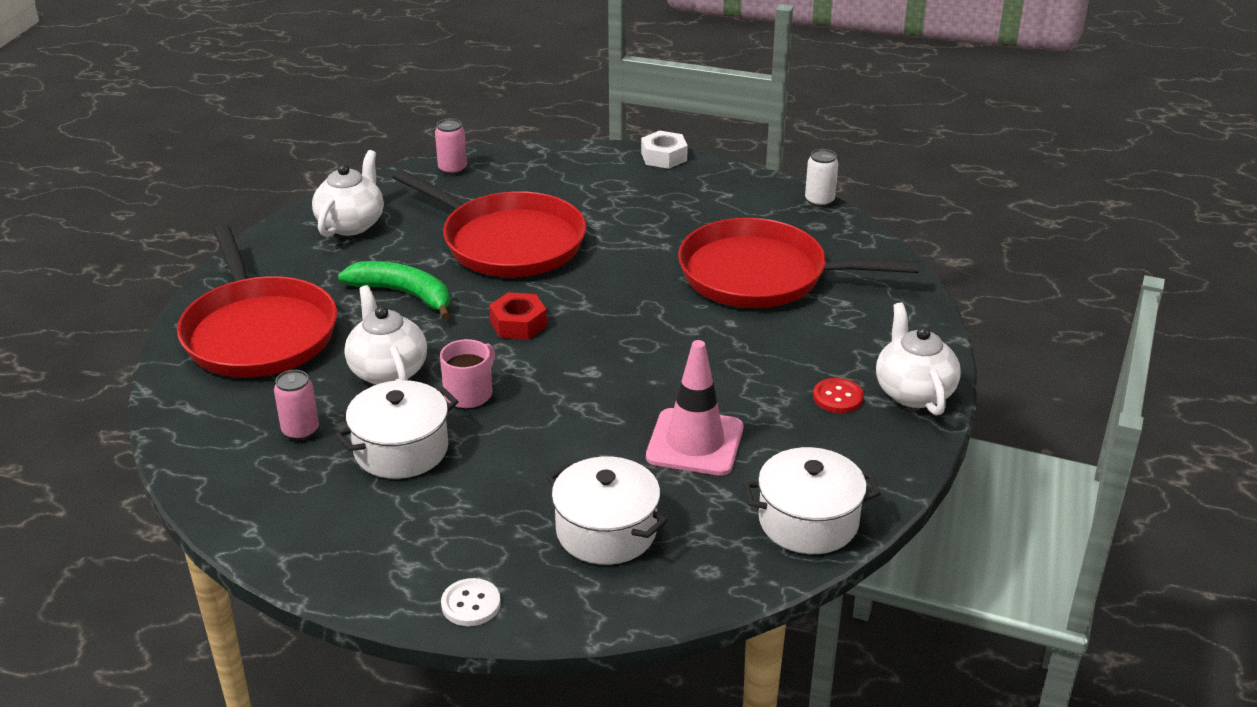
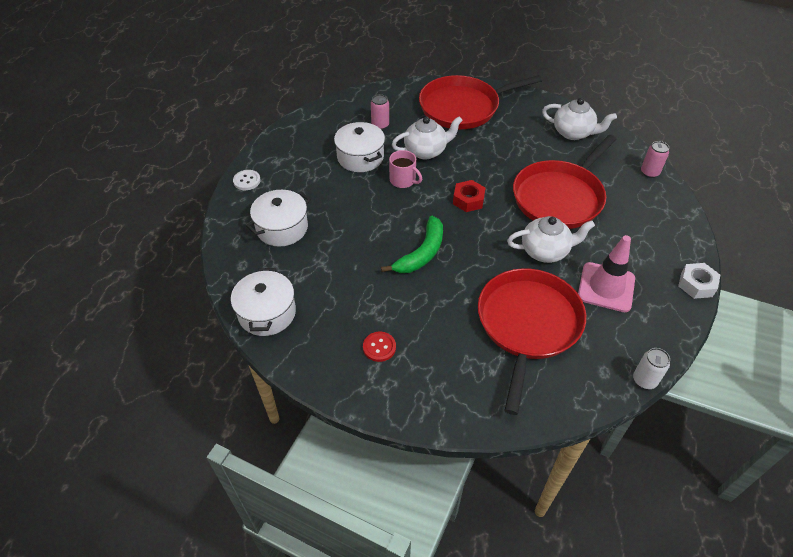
camera: 95 degrees right, 15 degrees up
green banana [338,261,450,320] -> green banana moved to [381,216,443,273]
pink traffic cone [646,340,743,476] -> pink traffic cone moved to [578,235,635,312]
white teapot [876,302,961,416] -> white teapot moved to [507,216,595,263]

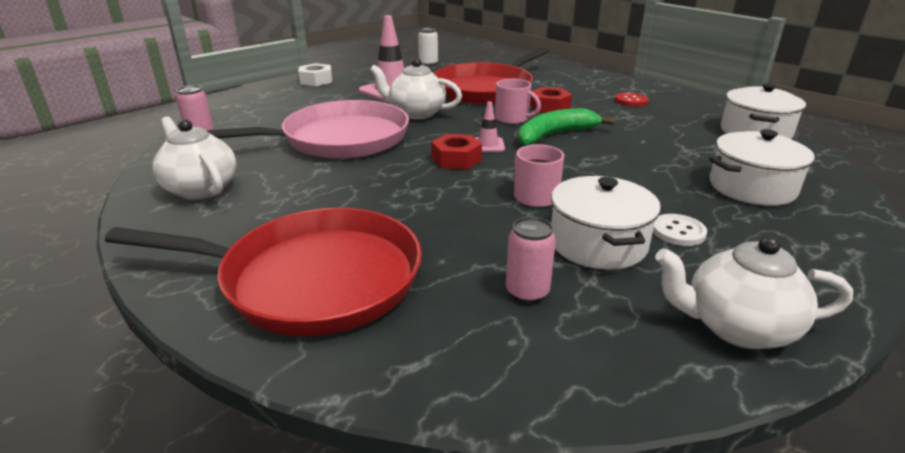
camera: 155 degrees left, 20 degrees down
white button [233,170,261,190] -> white button moved to [653,214,707,246]
white teapot [392,116,463,159] -> white teapot moved to [655,236,853,349]
red pan [513,135,617,229] -> pink pan [207,100,409,159]
none -> pink traffic cone [475,101,505,152]
none -> pink mug [495,79,541,124]
none -> red nut [530,87,572,113]

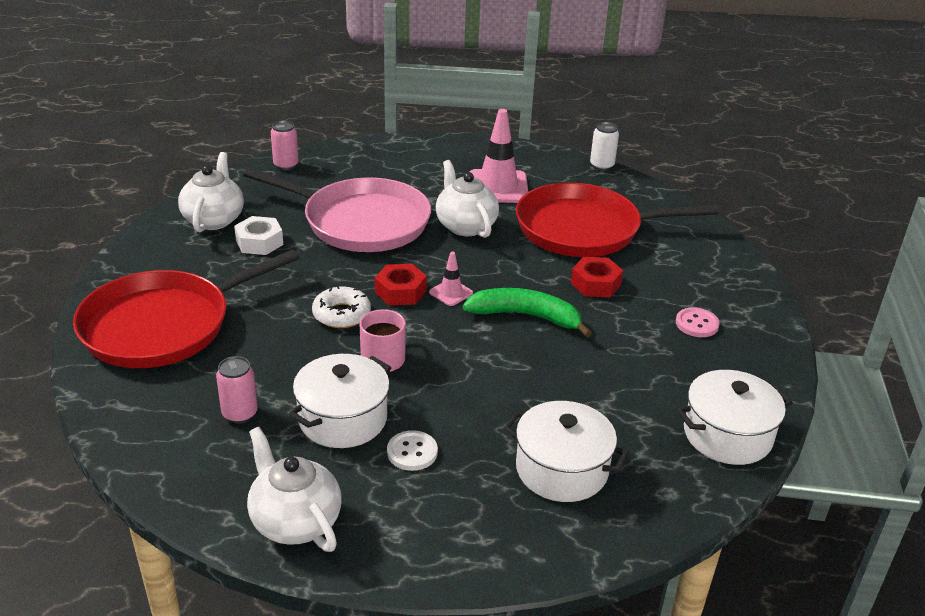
camera: 45 degrees right, 5 degrees up
red pan [105,208,422,336] -> red pan turned 90 degrees clockwise [73,250,299,368]
white nut [298,63,332,86] -> white nut moved to [234,216,283,255]
pink mug [495,79,541,124] -> none
red button [615,92,648,107] -> pink button [676,307,720,337]
none -> white donut [312,286,371,328]

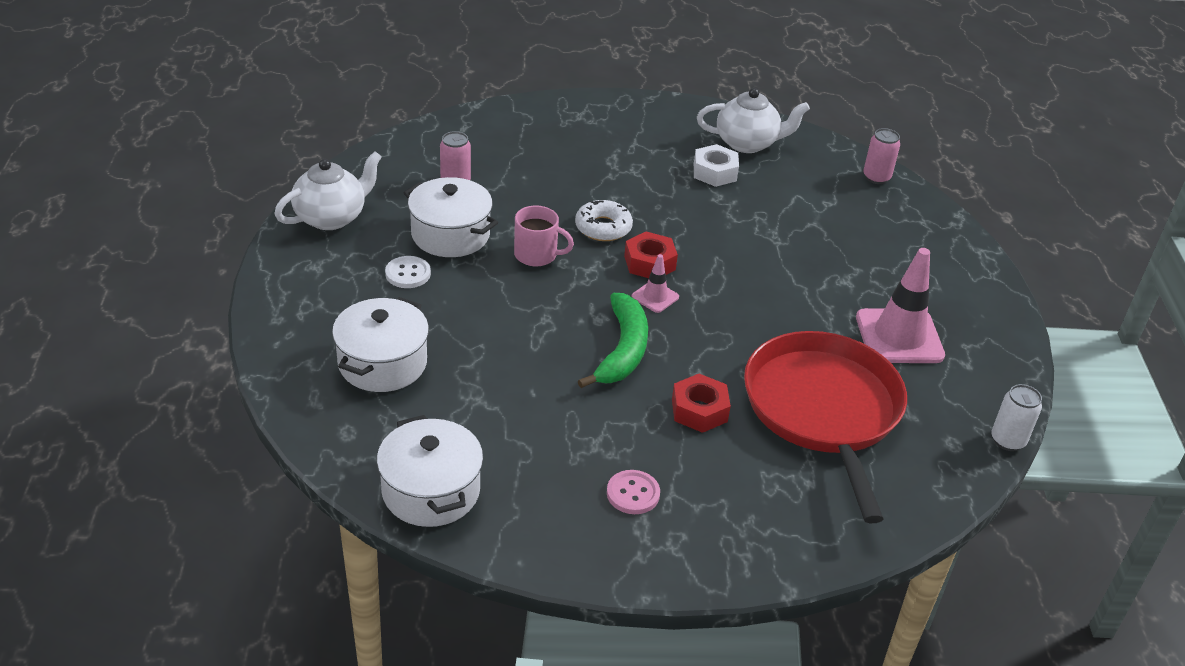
camera: 85 degrees right, 5 degrees up
red pan [73,250,299,368] -> none
pink pan [243,168,431,252] -> none
white teapot [436,160,499,238] -> none

